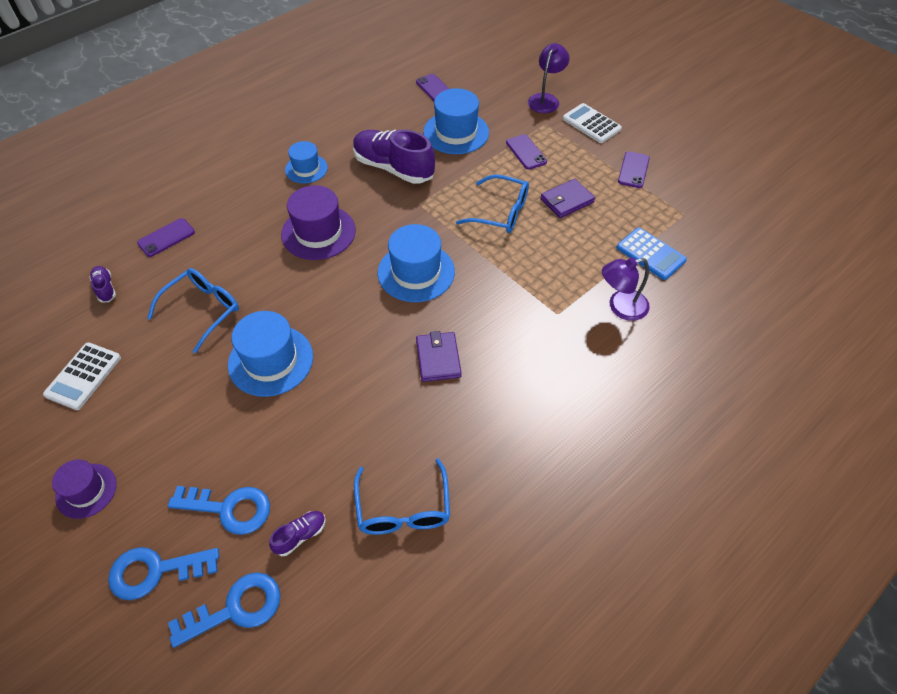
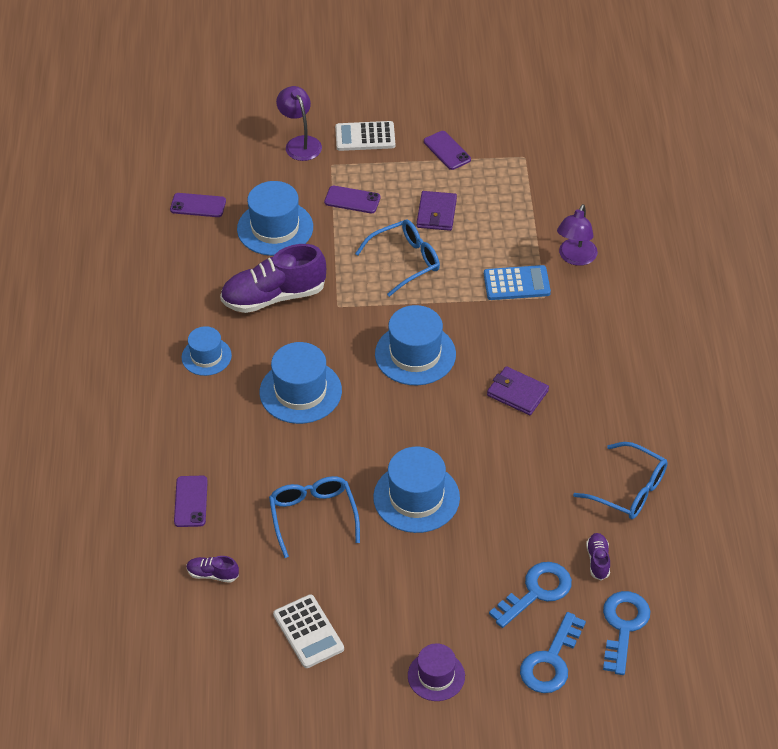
camera: 50 degrees left, 5 degrees down
purple hat [281,185,356,260] -> blue hat [260,342,342,424]
blue calculator [616,227,687,280] -> blue calculator moved to [484,265,551,300]

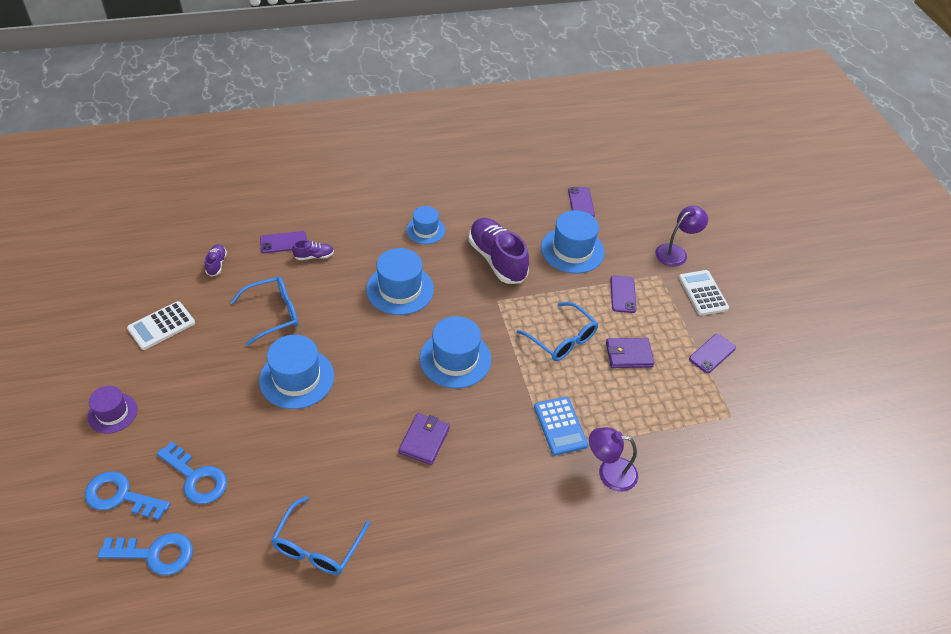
camera: 75 degrees right, 0 degrees up
purple shoe [586,533,610,580] -> purple shoe moved to [292,240,334,260]

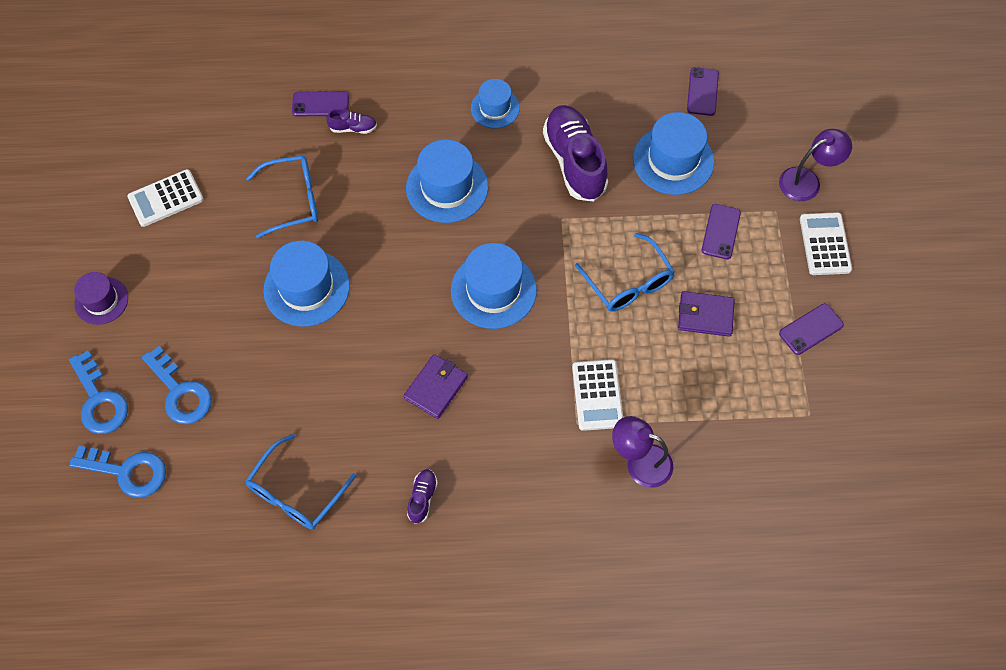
camera: 15 degrees right, 15 degrees up
blue key [85,472,170,520] -> blue key turned 150 degrees counterclockwise [69,351,128,434]
purple shoe [205,244,227,276] -> purple shoe moved to [407,469,438,524]
blue calculator [534,397,588,455] -> white calculator [572,359,623,431]

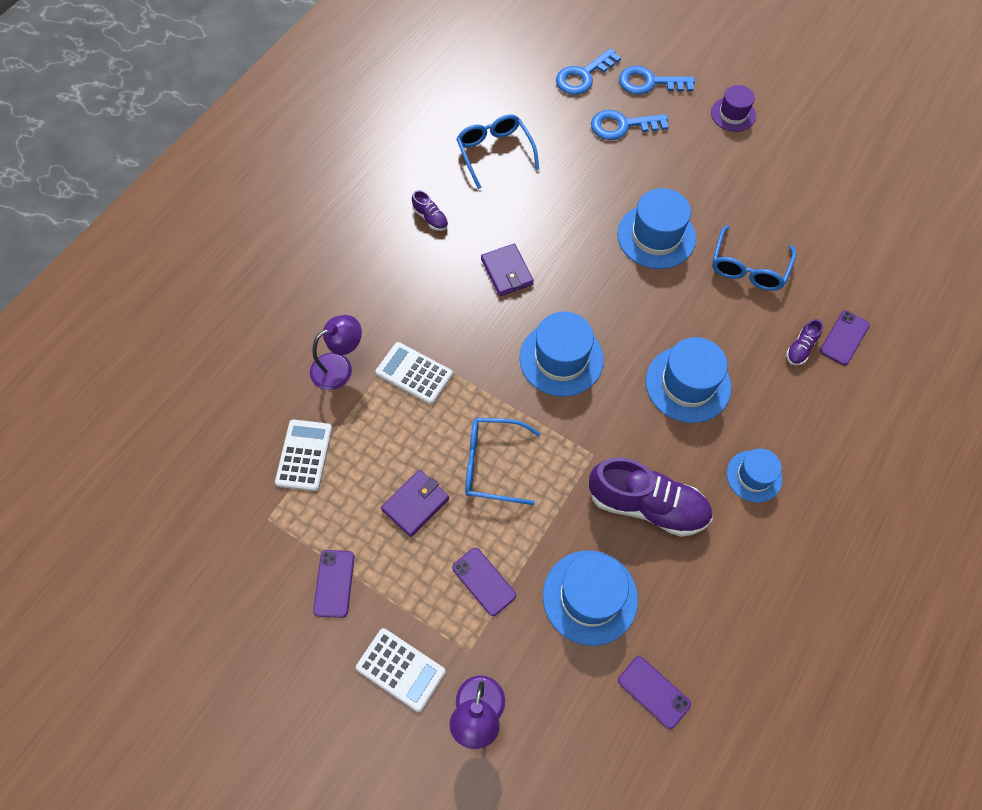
camera: 125 degrees right, 0 degrees up
white calculator [127,169,204,227] -> white calculator moved to [275,420,332,491]

